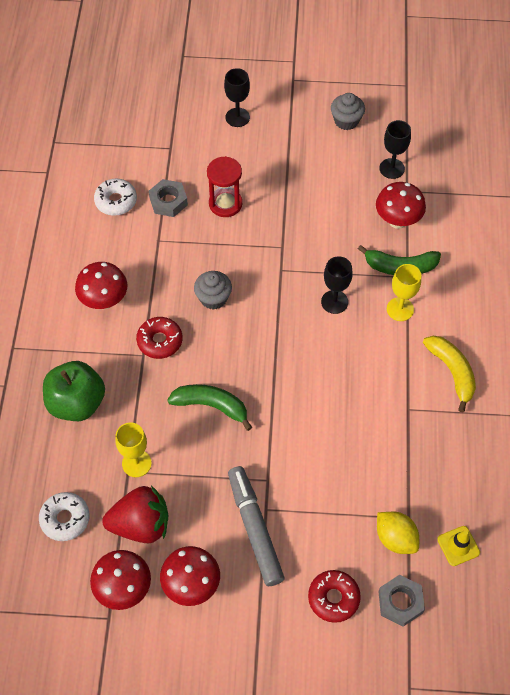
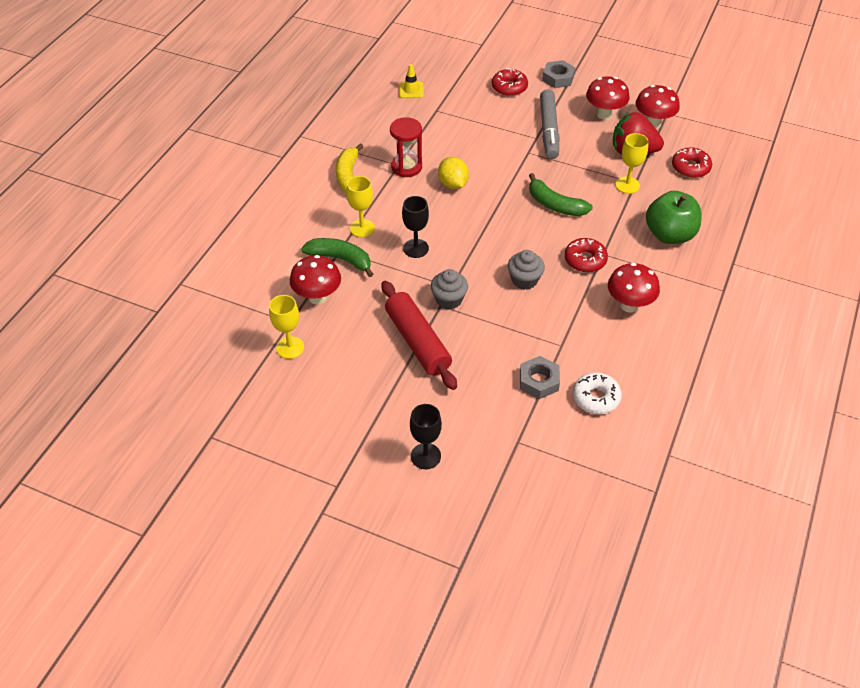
camera: 160 degrees left, 10 degrees down
white donut [39,492,89,541] -> red donut [672,147,712,178]
red hourglass [207,156,242,217] -> red hourglass moved to [390,117,422,177]
grey cupcake [331,93,365,130] -> grey cupcake moved to [431,269,468,310]
yellow lemon [377,512,419,554] -> yellow lemon moved to [438,157,469,189]
grey nut [378,575,425,627] -> grey nut moved to [542,60,575,88]
black goblet [379,120,411,179] -> yellow goblet [269,295,304,359]
none -> red rolling pin [381,281,457,390]

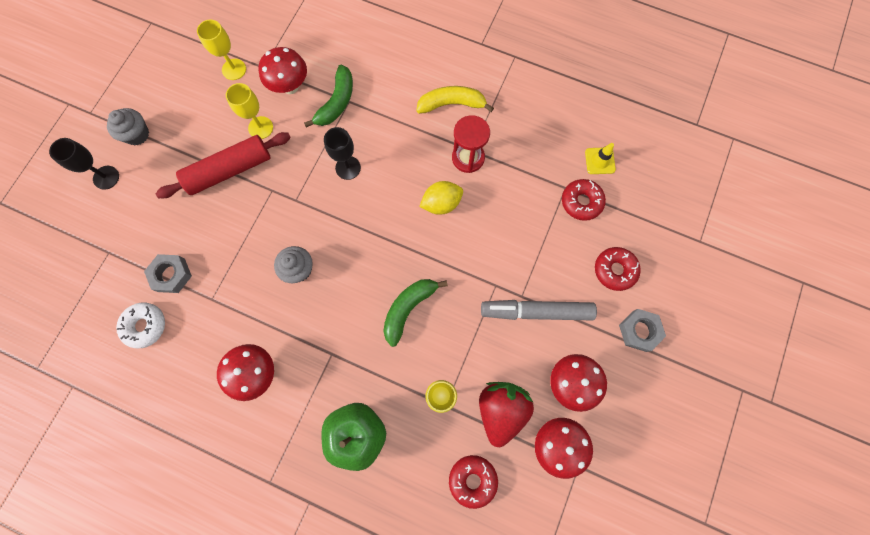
camera: 90 degrees right, 25 degrees up
yellow goblet [346,176,375,238] -> yellow goblet moved to [226,83,273,139]
grey cupcake [431,269,468,310] -> grey cupcake moved to [107,108,149,145]
red donut [564,238,608,273] -> red donut moved to [562,179,606,221]

